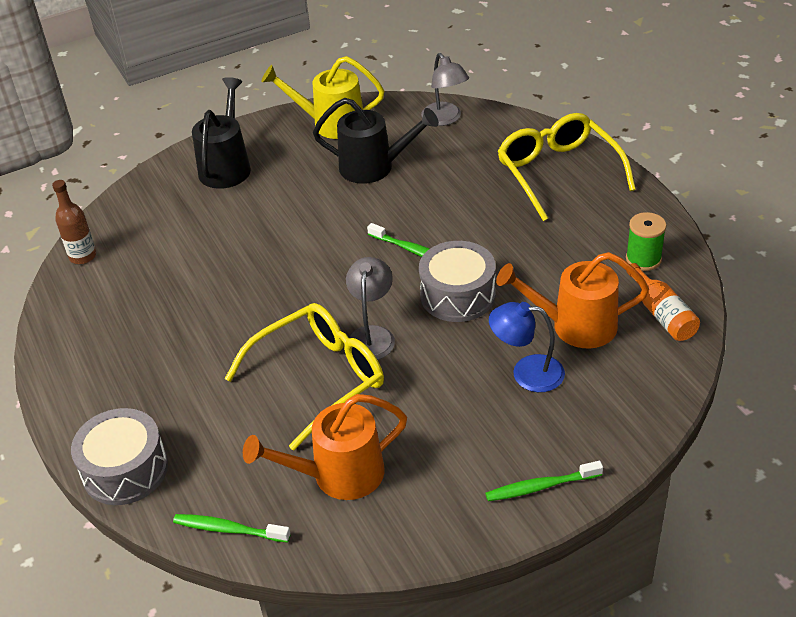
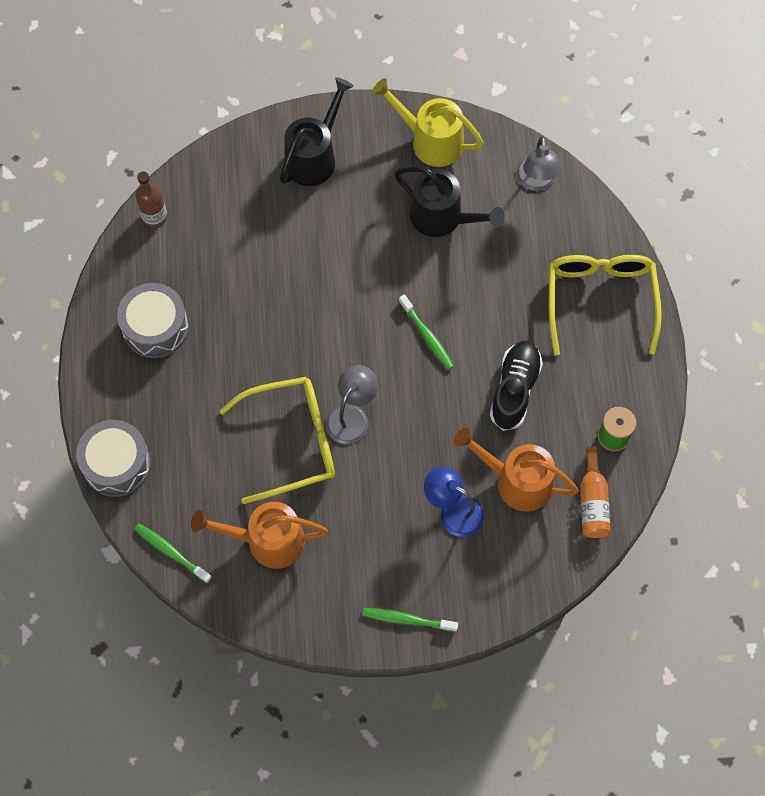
camera: 20 degrees right, 25 degrees up
grey drum [419,241,496,322] -> grey drum moved to [117,283,189,358]
none -> black shoe [490,341,543,431]

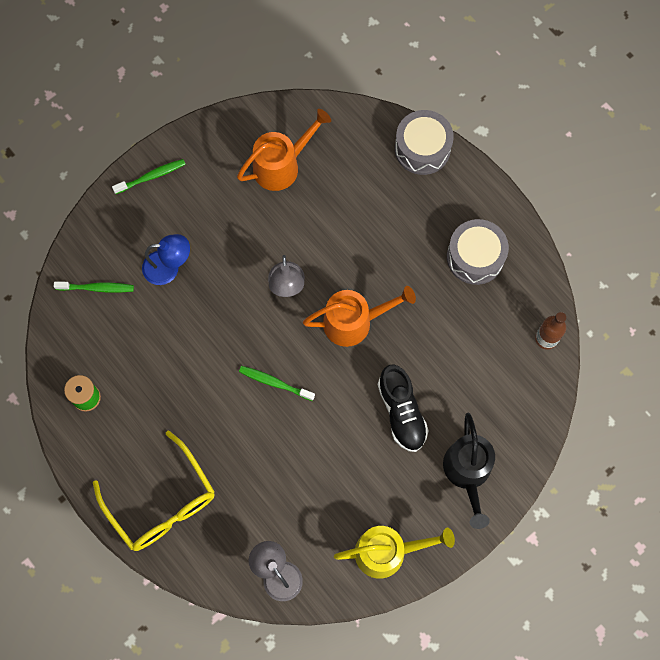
camera: 145 degrees right, 5 degrees up
green toothbrush [134,523,212,583] -> green toothbrush moved to [54,281,134,293]
yellow glasses [219,377,335,504] -> none
black watering can [394,166,505,237] -> none
orange watering can [454,427,579,512] -> orange watering can moved to [303,286,416,347]
black shoe [490,341,543,431] -> black shoe moved to [378,364,429,452]
orange bottle [580,446,610,538] -> none

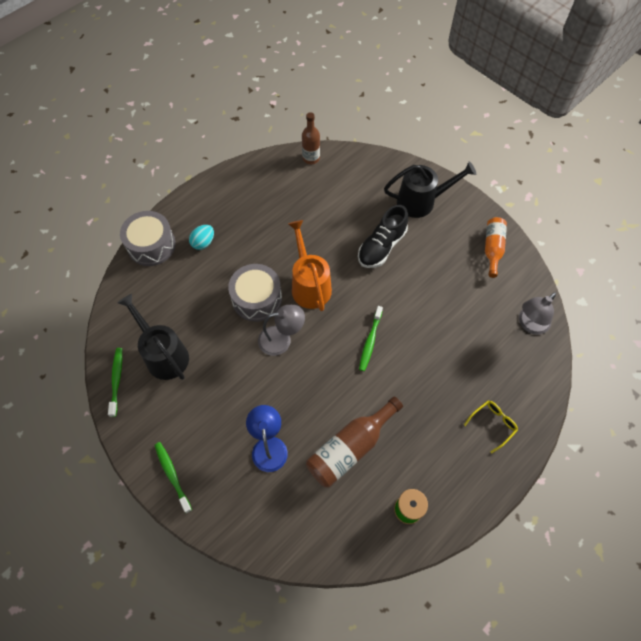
camera: 95 degrees left, 10 degrees down
green toothbrush [54,281,134,293] -> green toothbrush moved to [108,348,122,417]
yellow glasses [93,431,215,551] -> yellow glasses [464,401,518,453], size x0.45
orange watering can [237,109,331,191] -> black watering can [117,294,189,380]
yellow watering can [334,526,455,579] -> orange bottle [485,217,507,278]
black shoe [378,364,429,452] -> black shoe turned 150 degrees clockwise [358,205,408,268]
grey drum [447,219,509,285] -> grey drum moved to [228,264,282,322]
none -> turquoise egg [189,225,214,250]
none -> brown bottle [306,397,403,488]

